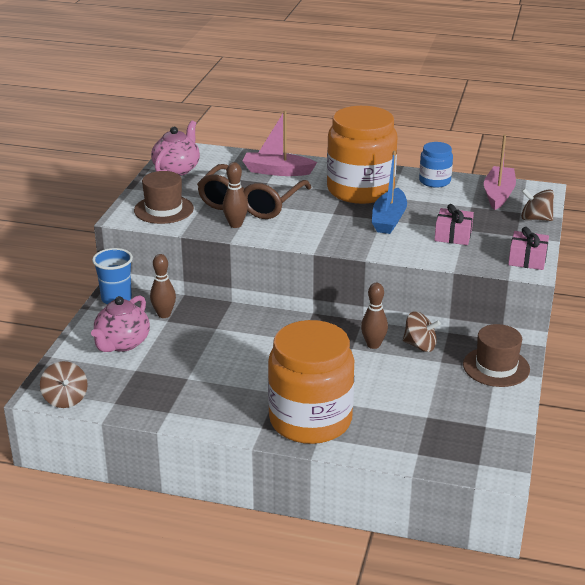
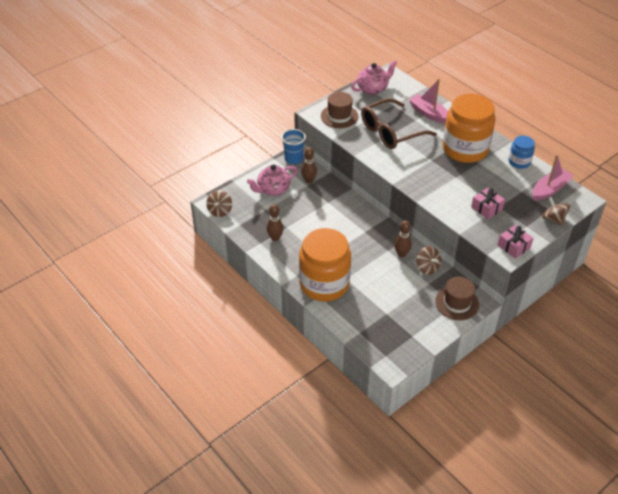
camera: 35 degrees right, 15 degrees up
brown bowling pin [223,162,248,228] -> brown bowling pin moved to [267,204,284,241]
blue boat [372,151,407,234] -> none

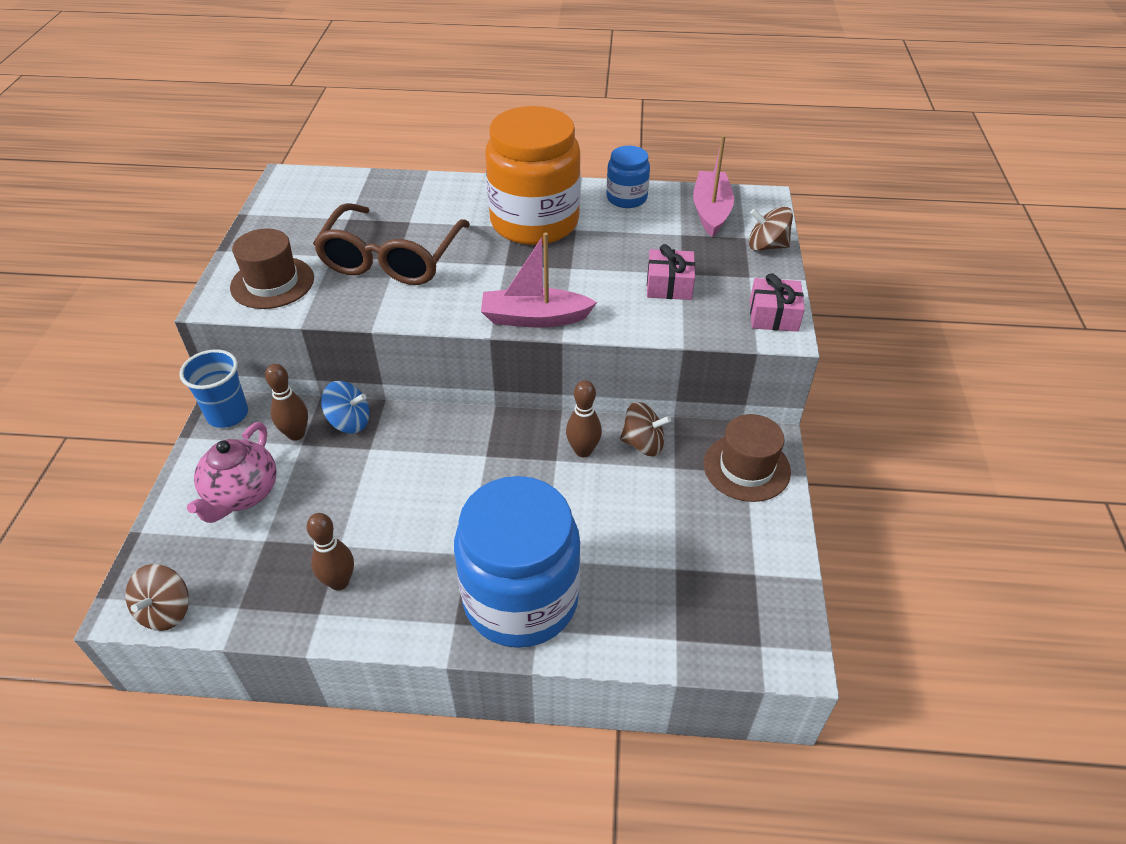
camera: 45 degrees left, 0 degrees up
brown spinning top [206,190,232,217] -> brown spinning top turned 45 degrees clockwise [125,564,189,631]
orange jar [299,228,351,301] -> blue jar [454,476,581,648]
pink teapot [351,60,397,95] -> none
pink boat [409,79,448,124] -> pink boat moved to [481,232,597,328]
none -> blue spinning top [321,381,370,434]

